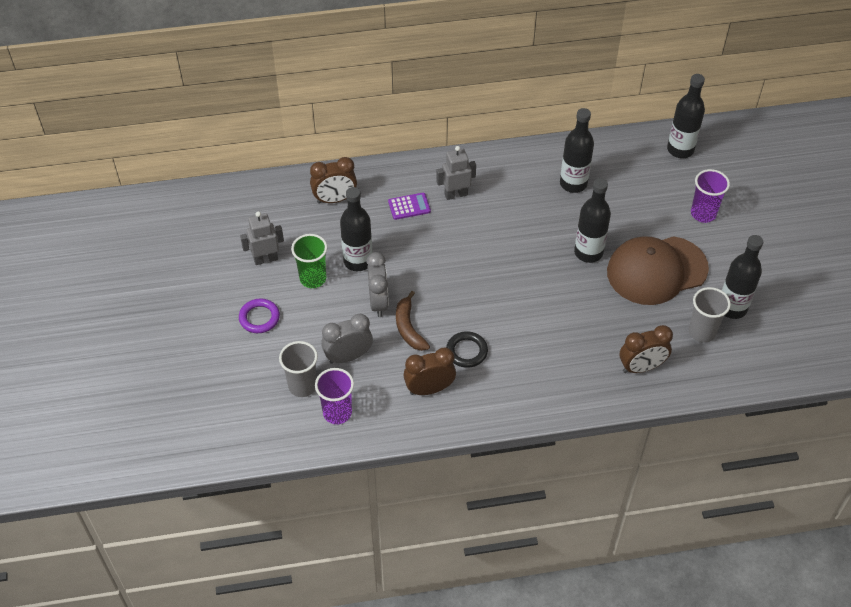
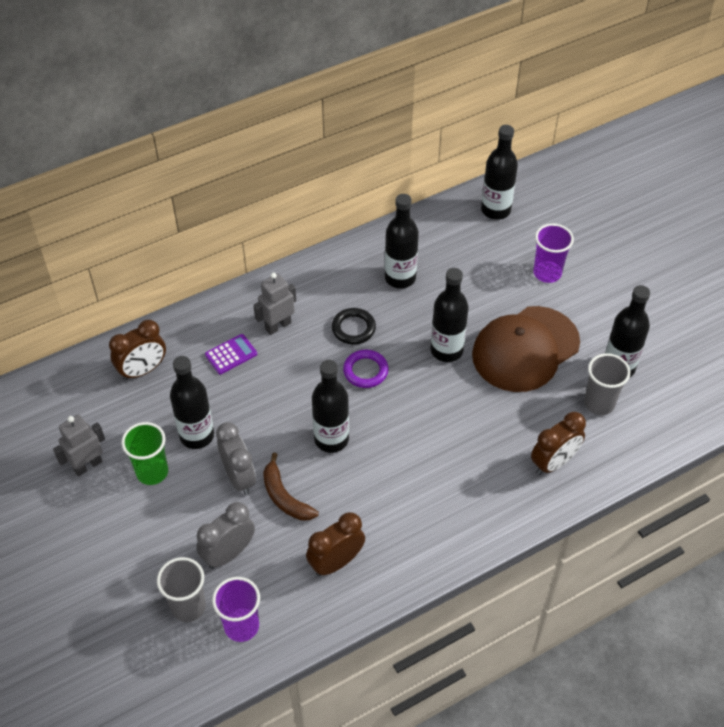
camera: 20 degrees left, 0 degrees up
purple ring [239,299,280,333] -> purple ring moved to [343,350,389,388]
black ring [446,331,488,368] -> black ring moved to [332,308,376,344]
none -> black bottle [312,360,349,453]

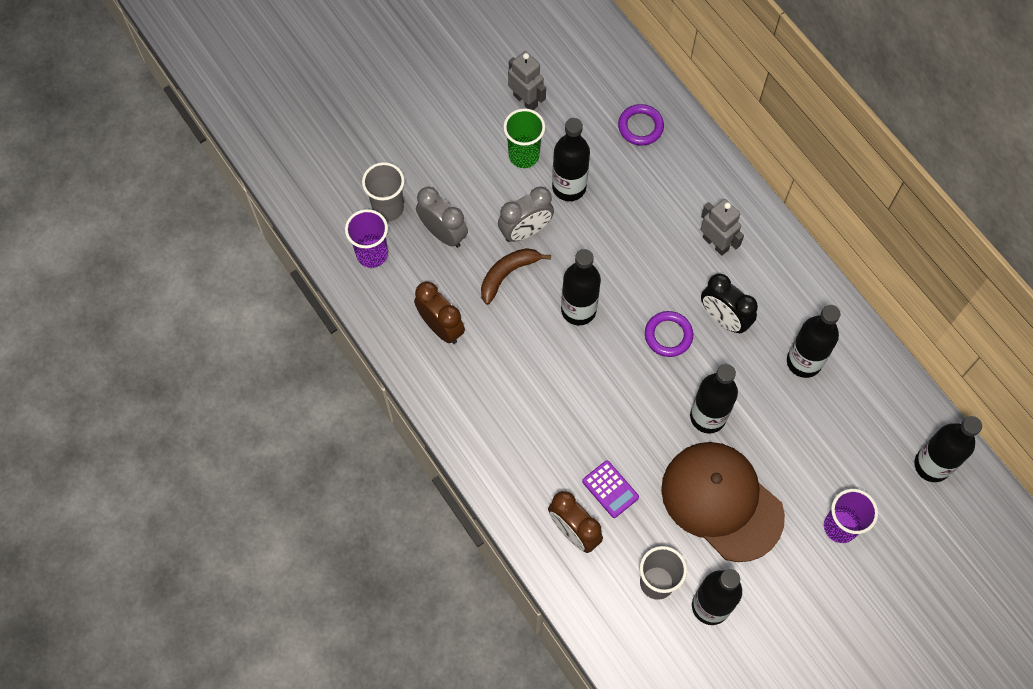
camera: 85 degrees right, 15 degrees up
brown clock [109,319,166,381] -> purple ring [618,104,664,146]
purple calculator [205,334,257,374] -> purple calculator moved to [582,460,639,518]
black ring [332,308,376,344] -> black clock [701,274,758,333]

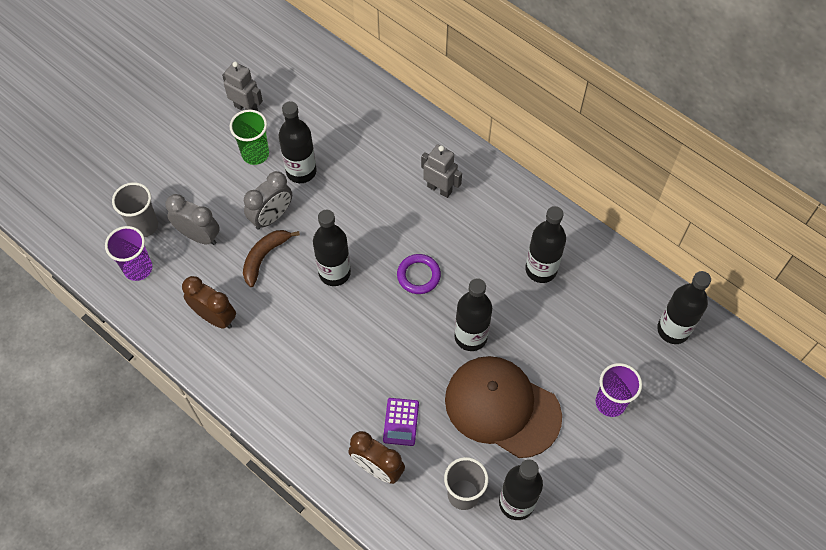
camera: 15 degrees left, 5 degrees down
purple calculator [582,460,639,518] -> purple calculator turned 60 degrees clockwise [383,398,419,446]
purple ring [618,104,664,146] -> none
black clock [701,274,758,333] -> none

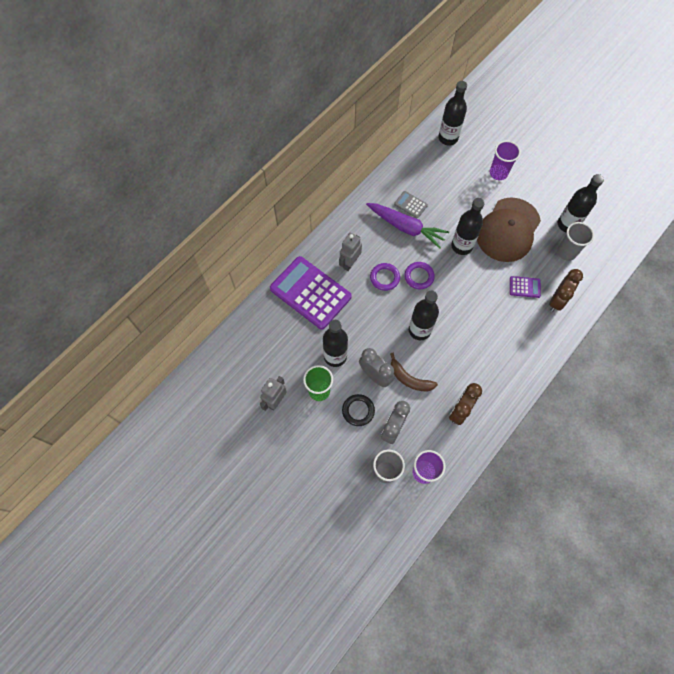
camera: 90 degrees left, 5 degrees up
black bottle [525,206,566,283] -> grey calculator [394,191,428,218]
none -> purple calculator [270,256,352,330]
none -> black ring [342,394,375,426]
none -> purple carrot [366,203,449,249]
none -> purple ring [370,263,400,291]

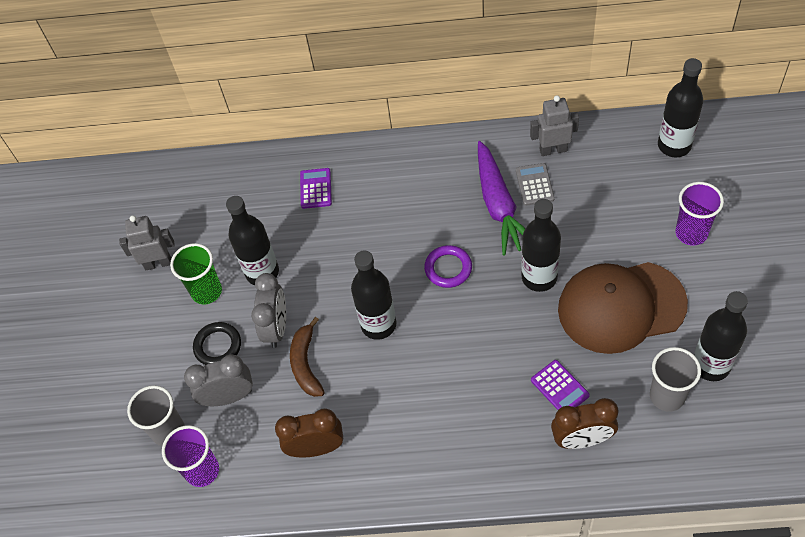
camera: 55 degrees right, 10 degrees down
purple calculator [270,256,352,330] -> purple calculator [300,168,332,209], size x0.43
grey robot [339,233,362,271] -> grey robot moved to [530,95,579,156]
purple ring [370,263,400,291] -> none

